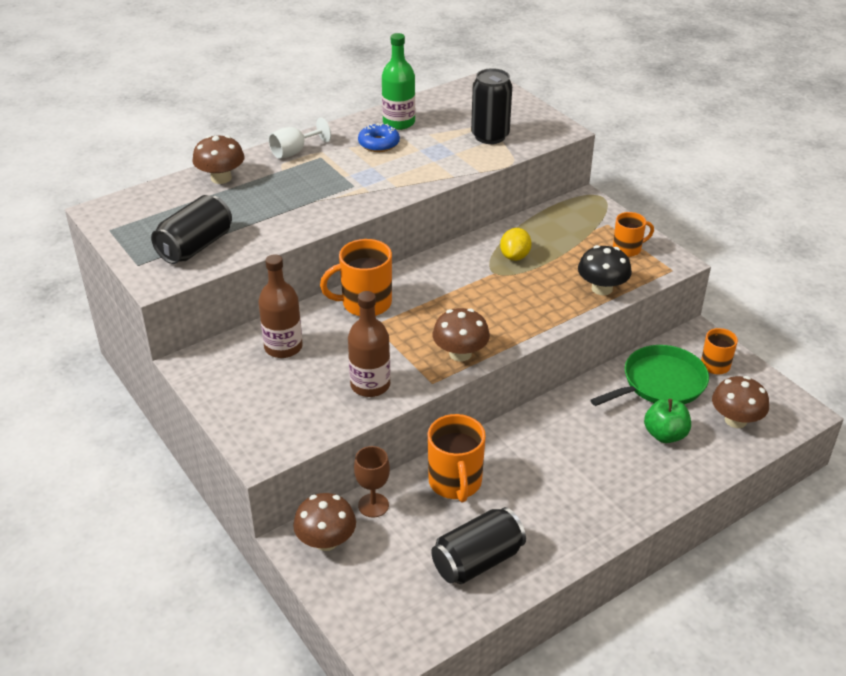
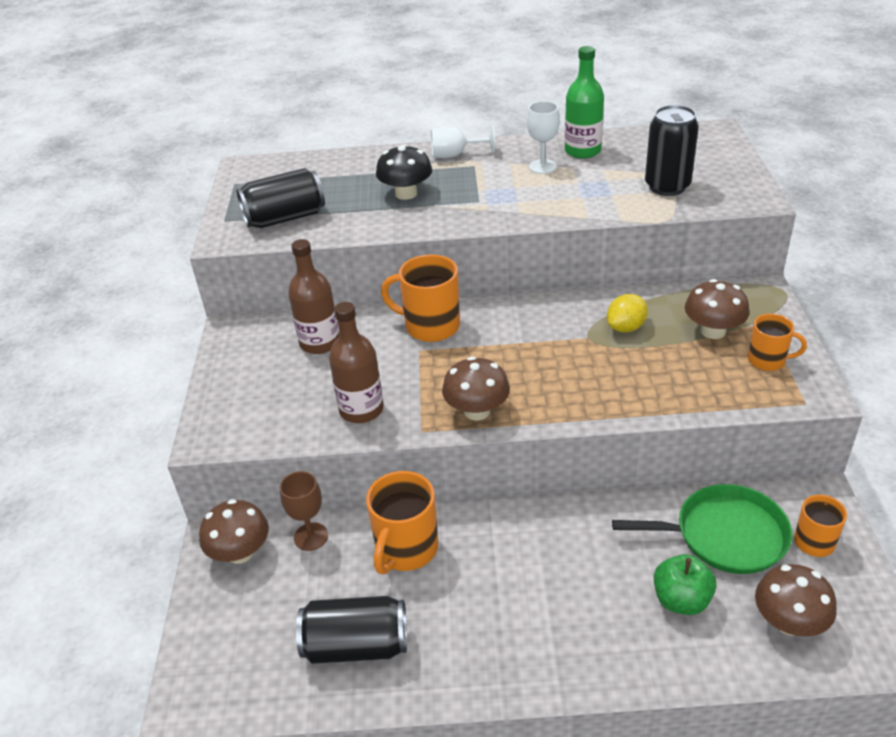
camera: 35 degrees right, 0 degrees up
brown mushroom [192,135,245,184] -> brown mushroom moved to [685,279,749,339]
blue donut [358,123,400,152] -> white goblet [527,101,560,174]
black mushroom [578,245,632,295] -> black mushroom moved to [376,144,432,200]

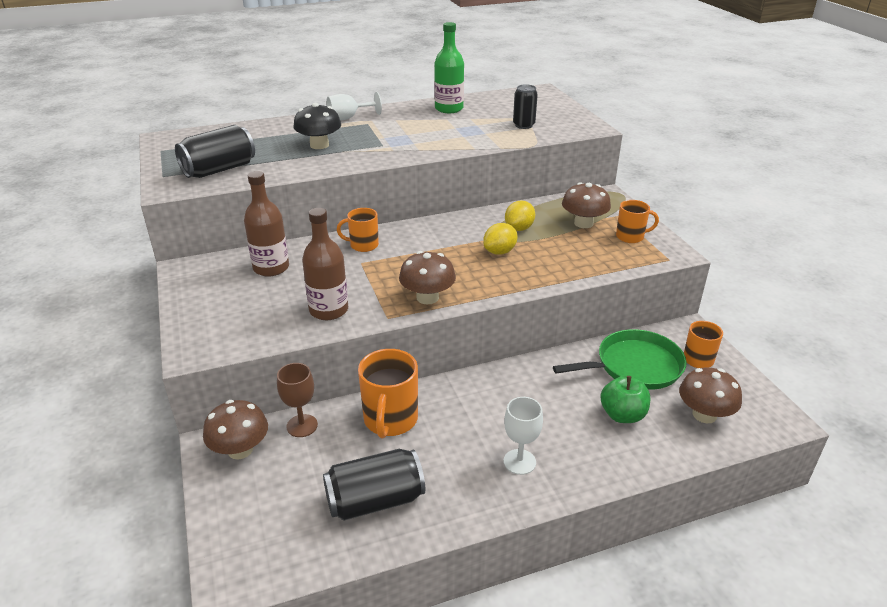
camera: 20 degrees left, 5 degrees down
orange mug [381,254,460,342] -> orange mug [337,208,379,252], size x0.61
white goblet [527,101,560,174] -> white goblet moved to [504,397,543,475]
black can [645,105,699,196] -> black can [513,84,538,129], size x0.64
none -> yellow lemon [483,223,518,255]

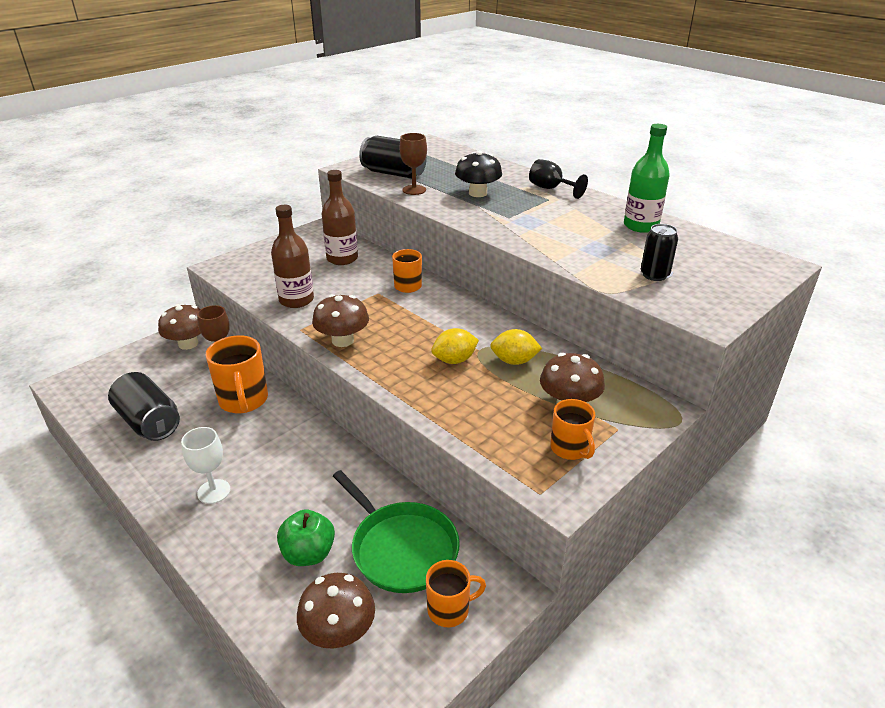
camera: 65 degrees right, 0 degrees up
white goblet [327,92,382,120] -> black goblet [529,159,588,199]
orange mug [358,349,418,438] -> orange mug turned 90 degrees counterclockwise [206,336,268,413]
yellow lemon [483,223,518,255] -> yellow lemon turned 45 degrees counterclockwise [431,328,479,364]
none -> brown goblet [399,133,427,195]

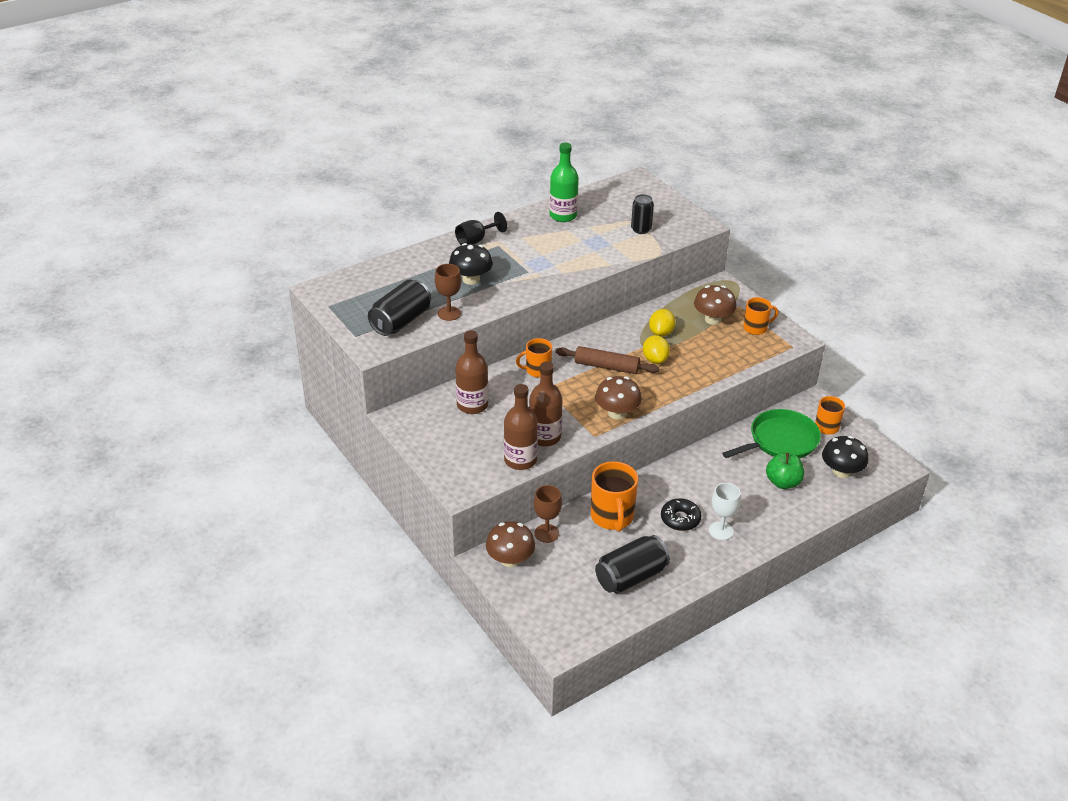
camera: 80 degrees left, 5 degrees up
orange mug [206,336,268,413] -> orange mug turned 90 degrees clockwise [591,461,638,532]
brown mushroom [297,573,375,648] -> black mushroom [822,436,868,478]
none -> brown bottle [504,384,538,470]
none -> brown rolling pin [556,346,660,374]
none -> black donut [661,498,701,531]

